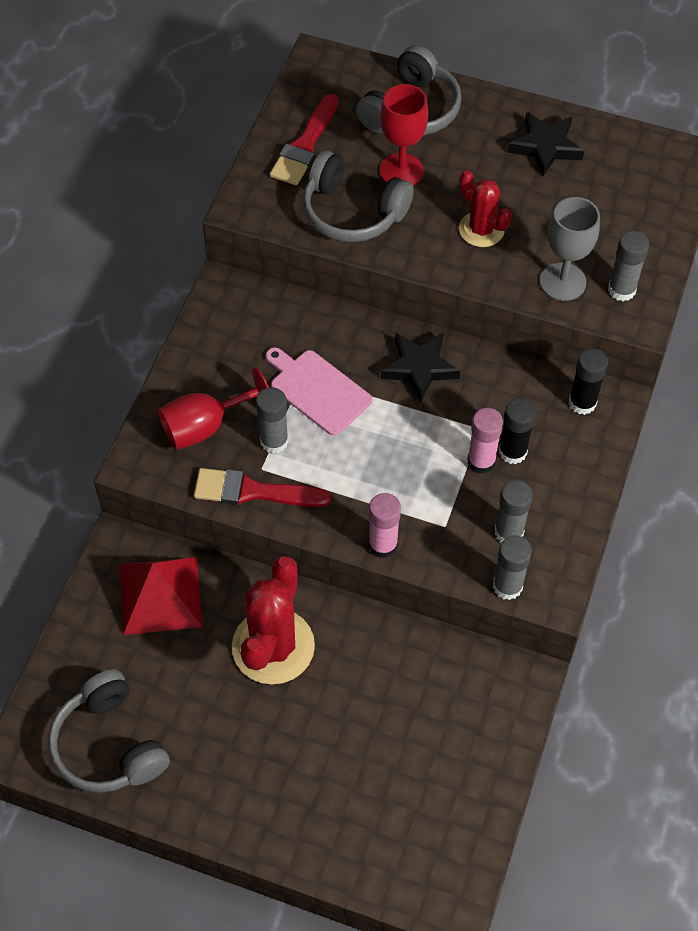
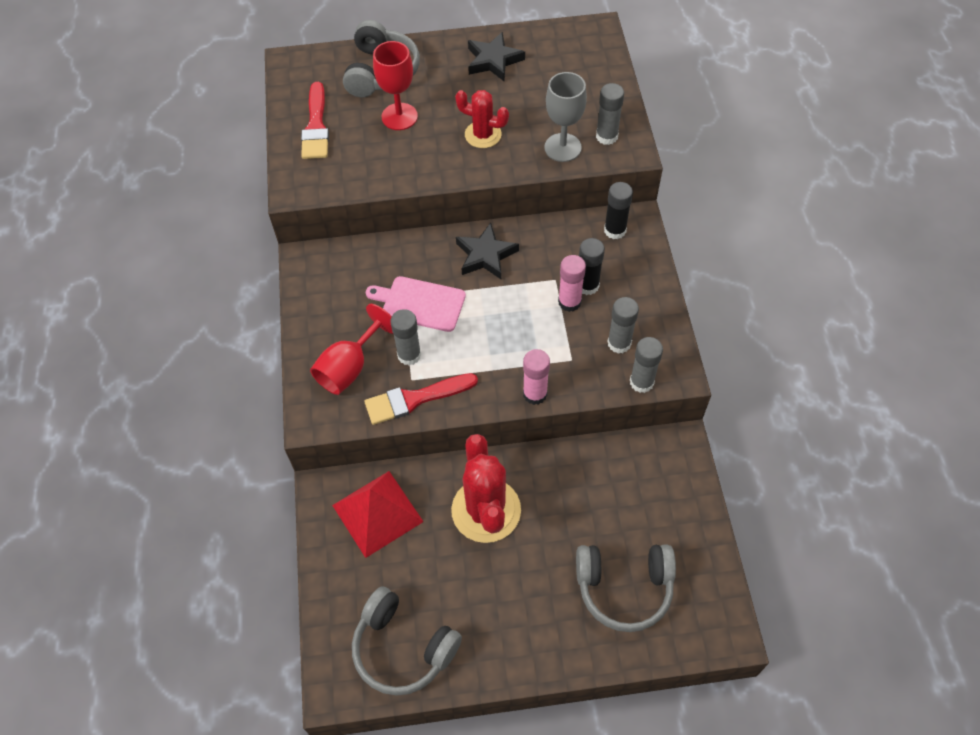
camera: 25 degrees left, 0 degrees up
grey headphones [303,150,414,242] -> grey headphones moved to [576,545,676,632]

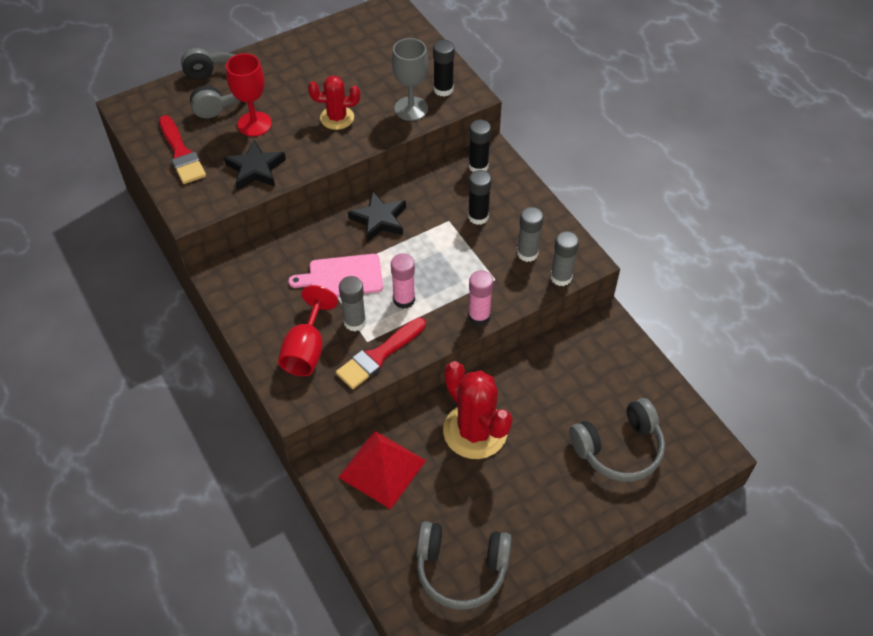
camera: 25 degrees left, 5 degrees down
black star [468,32,525,81] -> black star moved to [224,140,286,190]
pink glue stick [558,255,586,312] -> pink glue stick moved to [391,254,415,309]
grey glue stick [596,83,624,145] -> black glue stick [433,40,455,97]

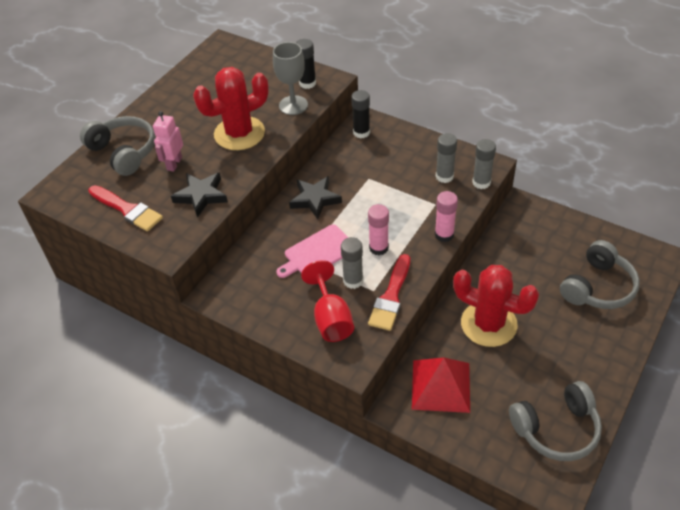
camera: 25 degrees left, 5 degrees down
red goblet [226,53,272,136] -> pink robot [153,111,183,172]
red cactus [308,75,360,130] -> red cactus [193,67,269,150], size x1.69
black glue stick [468,170,492,225] -> none

